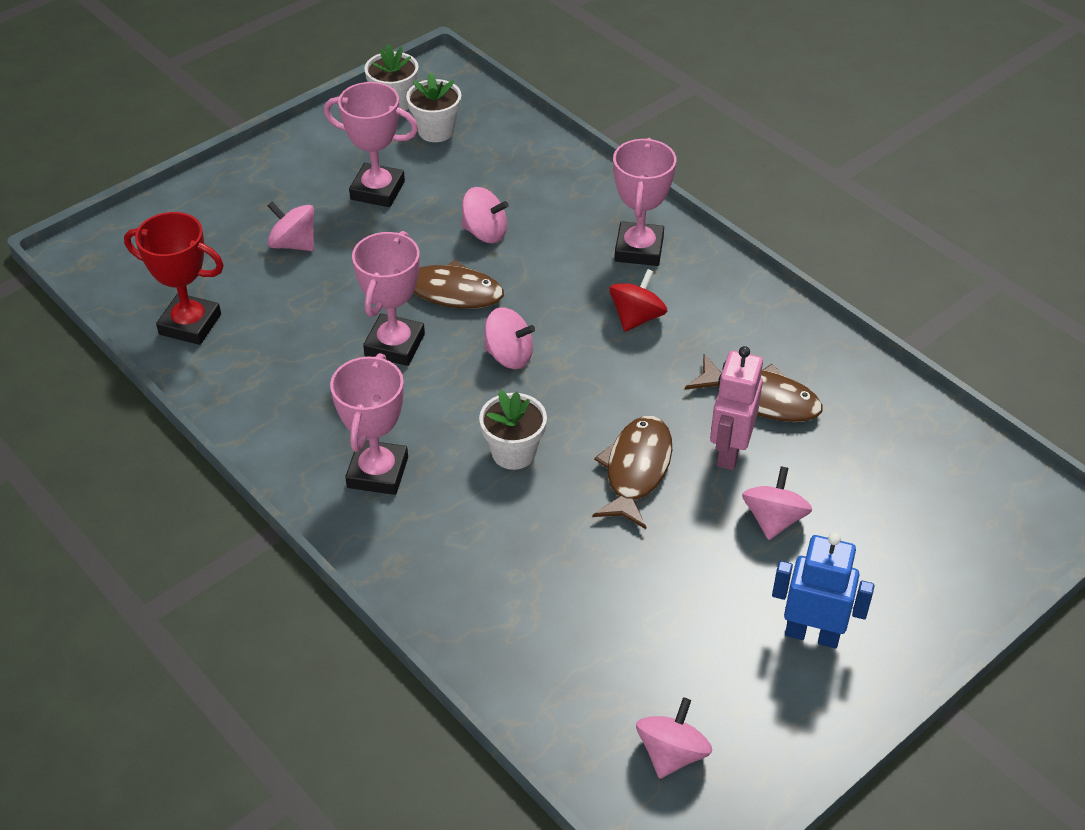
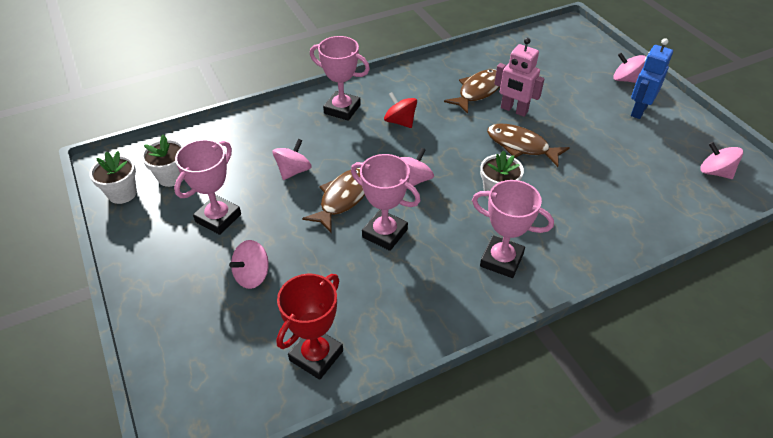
camera: 75 degrees left, 0 degrees up
pink spinning top [742,466,812,540] -> pink spinning top moved to [613,53,646,83]

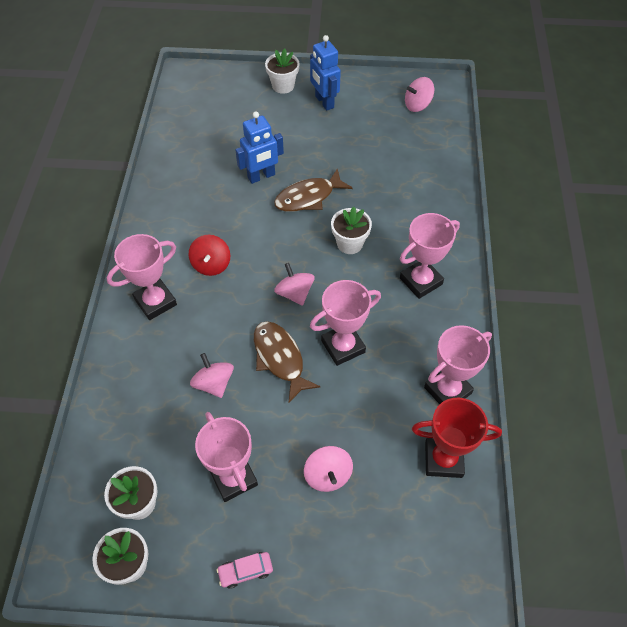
camera: 60 degrees left, 10 degrees up
red trophy [277,274,343,380] -> red trophy turned 60 degrees counterclockwise [412,398,502,478]
red spinning top [384,92,417,128] -> red spinning top turned 75 degrees counterclockwise [189,235,230,276]
brown fish [444,69,500,114] -> none
pink robot [495,38,545,117] -> blue robot [235,111,284,184]
pink spinning top [613,53,646,83] -> white flower pot [265,48,299,94]
none -> pink car [216,552,273,589]
none -> pink trophy [424,325,492,404]

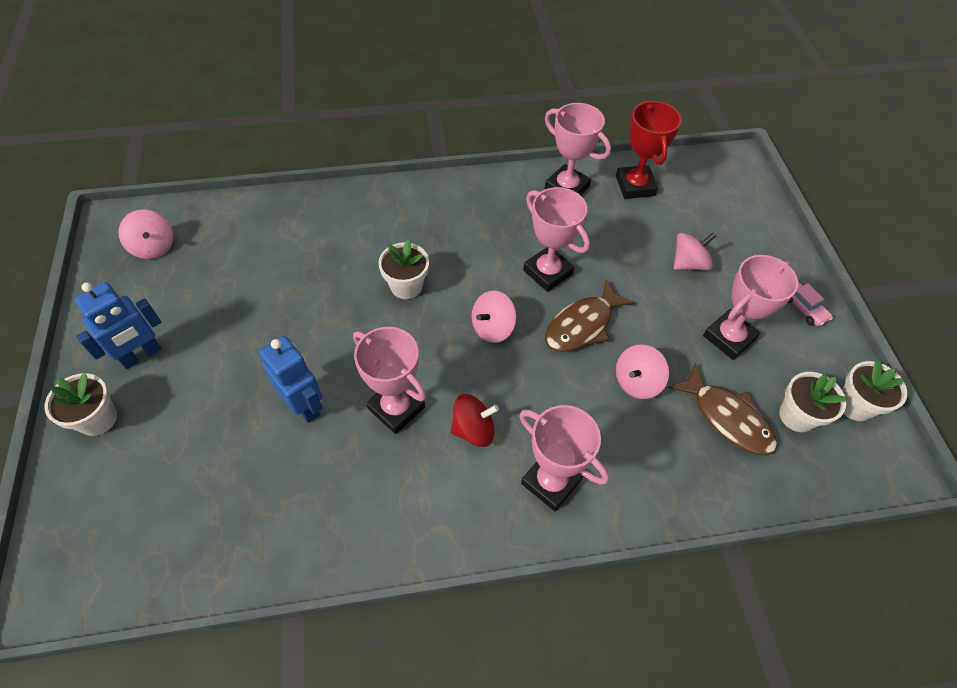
camera: 105 degrees left, 0 degrees up
brown fish [274,168,353,212] -> brown fish moved to [668,363,777,455]
pink trophy [400,213,460,299] -> pink trophy moved to [353,327,426,434]

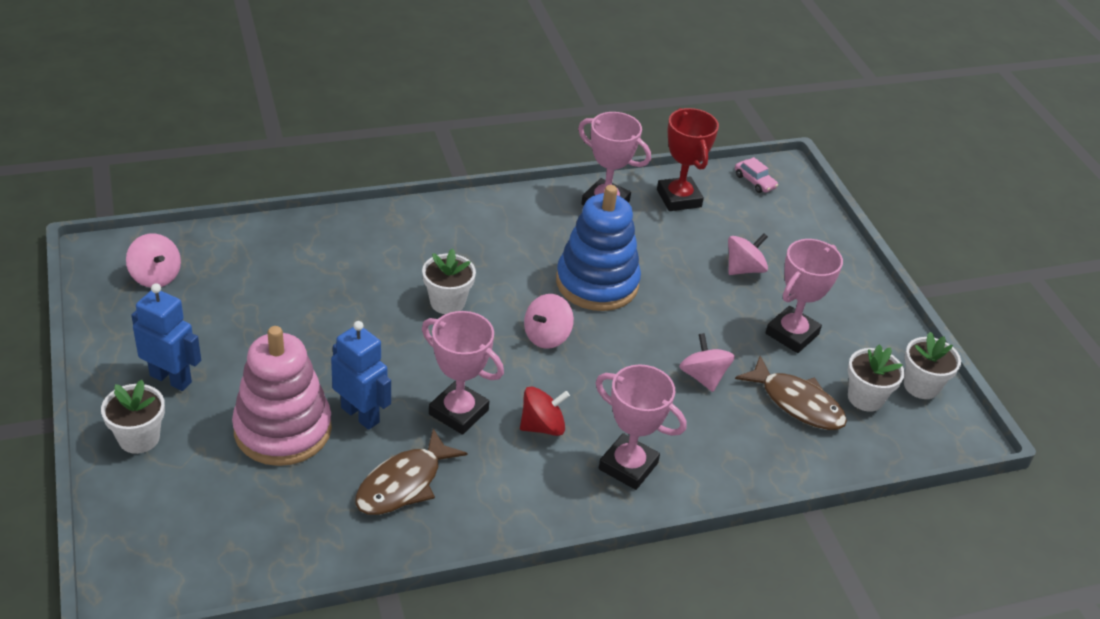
camera: 10 degrees left, 15 degrees down
blue robot [75,282,161,369] -> blue robot turned 105 degrees counterclockwise [131,283,201,391]
pink trophy [523,187,590,292] -> blue stacking toy [556,185,641,311]
brown fish [545,280,635,352] -> brown fish moved to [355,429,467,515]
pink spinning top [616,344,669,399] -> pink spinning top turned 120 degrees clockwise [679,333,735,392]
pink car [787,282,833,326] -> pink car moved to [735,157,778,193]
none -> pink stacking toy [232,326,332,466]

